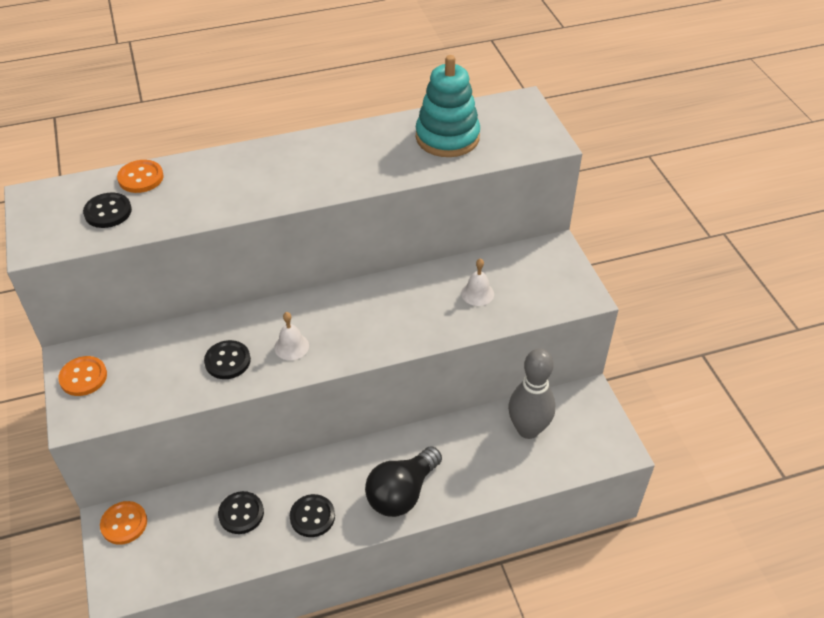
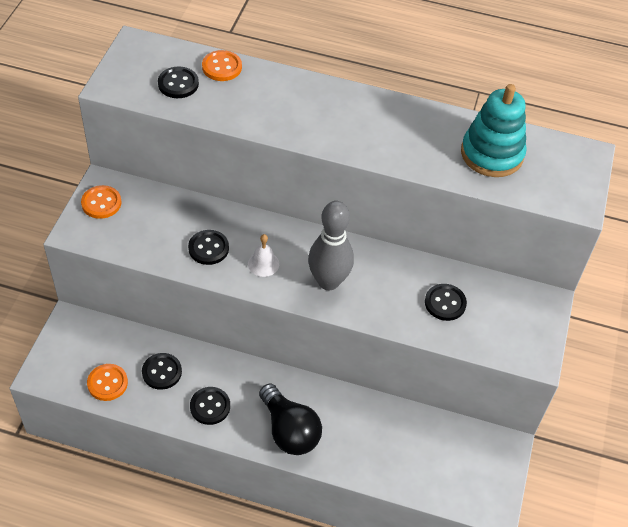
camera: 30 degrees right, 5 degrees up
orange button [100,501,147,545] -> orange button moved to [87,364,128,401]
black light bulb [365,446,442,517] -> black light bulb turned 105 degrees counterclockwise [259,384,322,455]
white bell [461,258,494,306] -> black button [425,284,467,321]
grey bowling pin [508,348,555,439] -> grey bowling pin moved to [308,201,354,290]

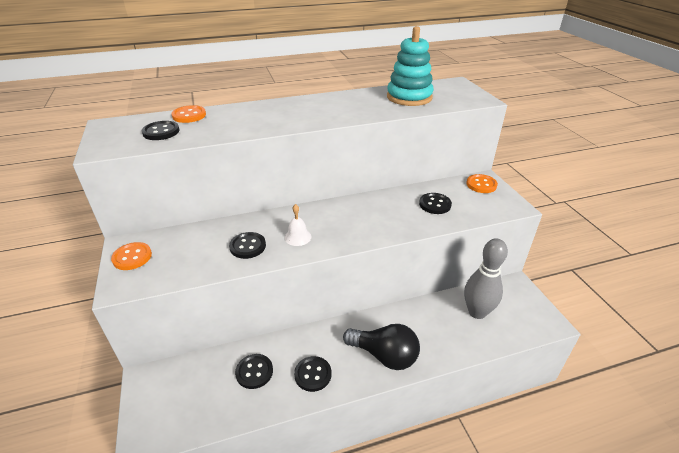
camera: 30 degrees left, 15 degrees down
orange button [87,364,128,401] -> orange button moved to [466,174,498,193]
grey bowling pin [308,201,354,290] -> grey bowling pin moved to [464,238,508,319]

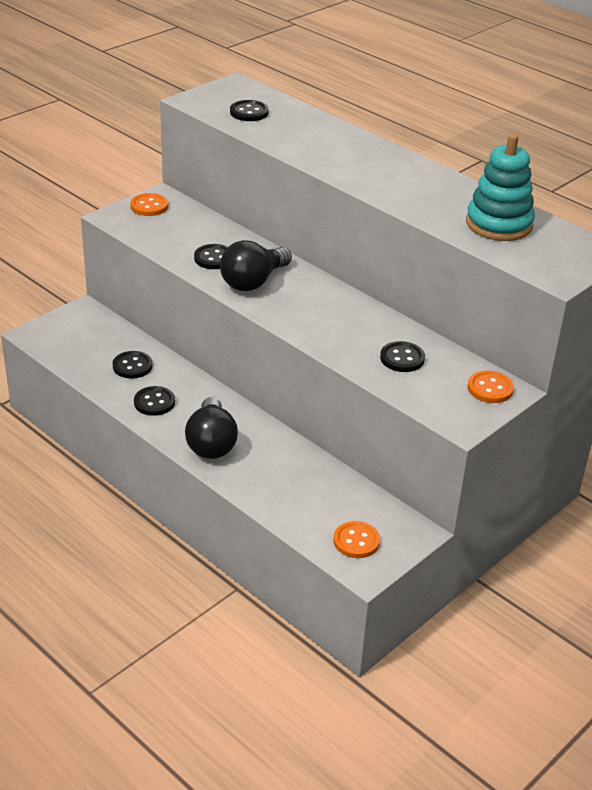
camera: 60 degrees right, 0 degrees up
orange button [171,105,206,123] -> orange button moved to [333,521,380,558]
white bell [285,204,312,246] -> black light bulb [220,240,292,291]
grey bowling pin [464,238,508,319] -> none

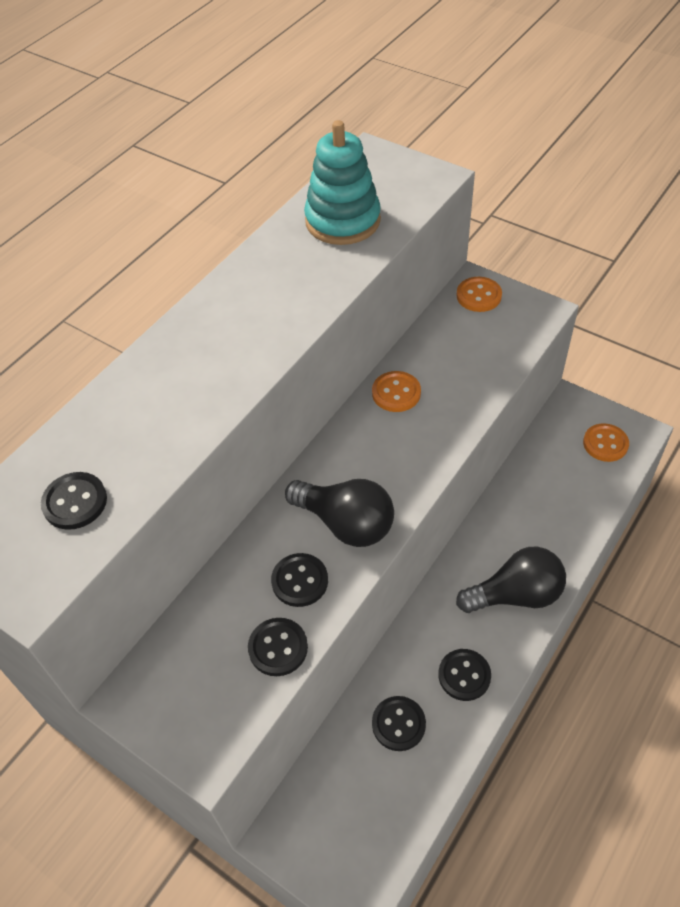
camera: 95 degrees left, 15 degrees up
orange button [130,193,168,216] -> orange button moved to [372,371,421,412]
black button [380,341,425,372] -> black button moved to [248,618,308,676]

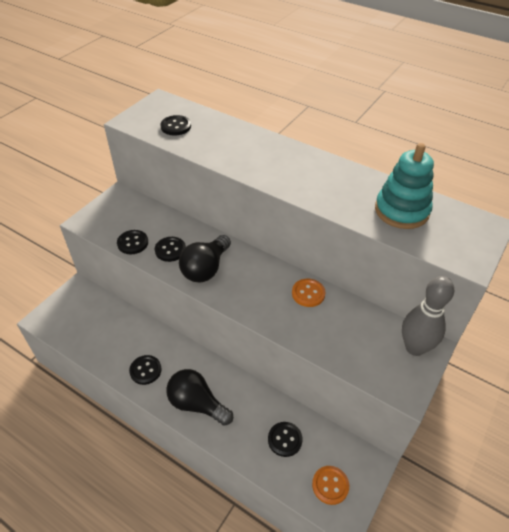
camera: 85 degrees right, 5 degrees down
black button [372,696,426,751] -> black button moved to [268,422,303,457]
orange button [456,277,502,312] -> grey bowling pin [402,276,454,356]
black light bulb [456,547,566,613] -> black light bulb turned 135 degrees clockwise [166,369,233,426]

